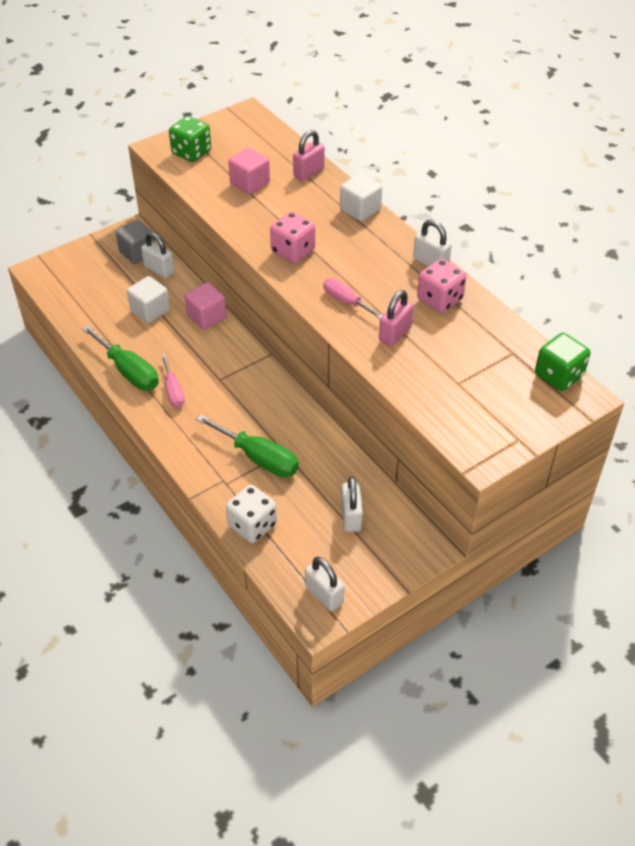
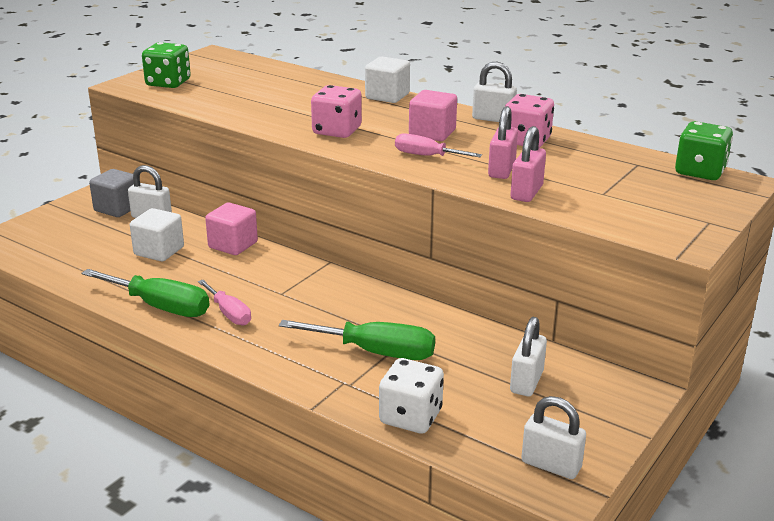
camera: 20 degrees left, 20 degrees down
pink cube [228,147,270,194] -> pink cube moved to [409,90,457,141]
pink padlock [293,130,325,181] -> pink padlock moved to [510,126,546,202]
white padlock [341,476,363,532] -> white padlock turned 45 degrees clockwise [510,317,547,396]

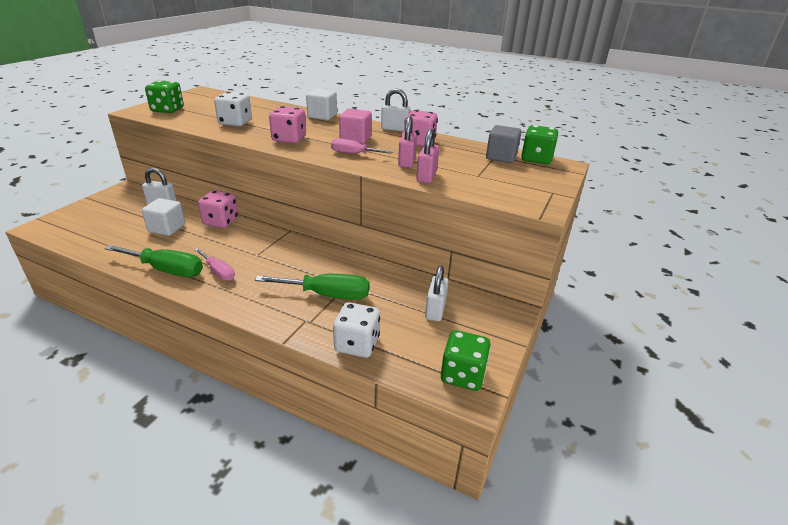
camera: 10 degrees left, 5 degrees up
grey cube [89,169,134,217] -> grey cube moved to [486,125,522,163]
pink cube [205,202,258,255] -> pink dice [198,190,239,228]
white padlock [521,396,586,479] -> green dice [441,330,491,391]
none -> white dice [214,92,252,126]

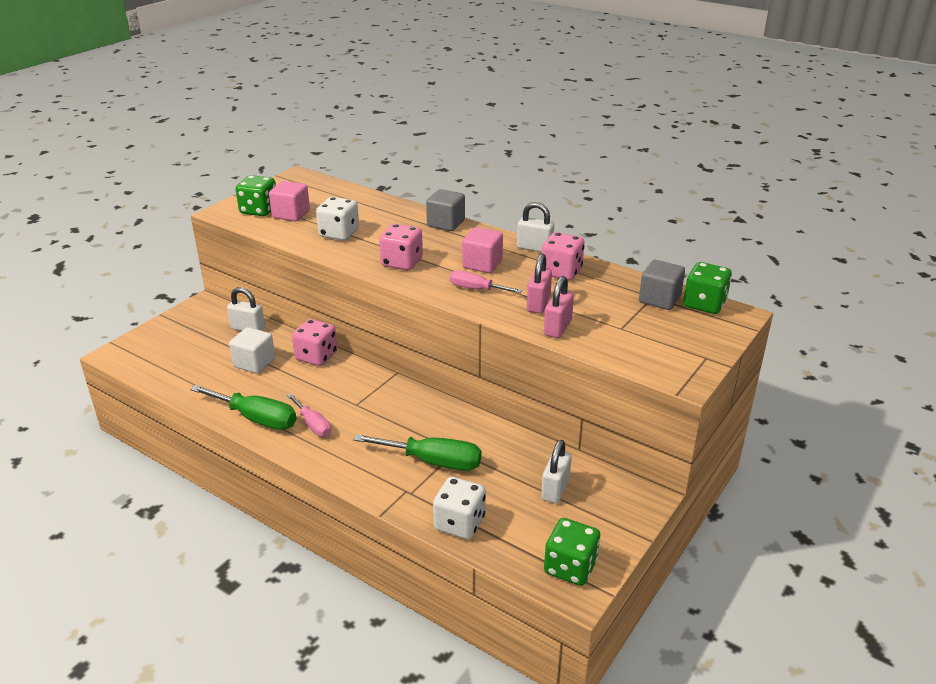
camera: 10 degrees right, 0 degrees up
white cube [306,89,337,120] -> grey cube [426,189,465,231]
none -> pink cube [269,181,310,221]

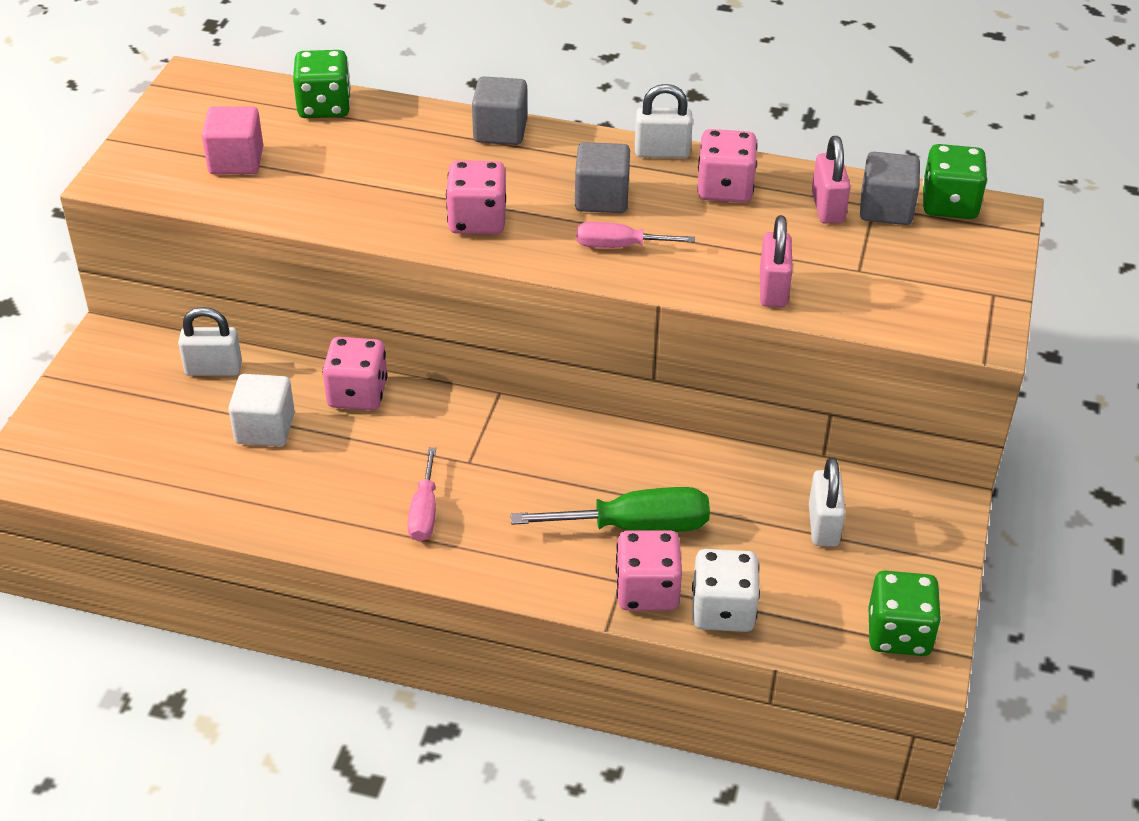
camera: 20 degrees left, 10 degrees up
green screwdriver [190,385,296,430] -> none
green dice [236,175,276,216] -> green dice moved to [293,50,351,118]
pink screwdriver [287,394,331,437] -> pink screwdriver turned 60 degrees clockwise [407,447,436,542]
white dice [316,197,359,241] -> none
pink cube [462,227,503,273] -> grey cube [575,142,630,213]
pink padlock [527,253,552,314] -> pink padlock moved to [812,136,851,224]
none -> pink dice [615,530,682,610]

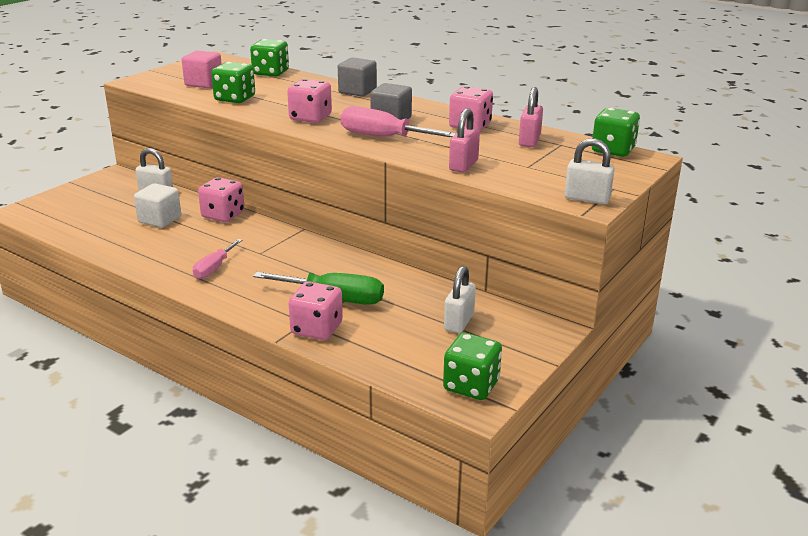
camera: 20 degrees right, 15 degrees down
pink screwdriver [576,222,695,248] -> pink screwdriver [340,106,456,137], size x1.61
white padlock [635,84,693,158] -> white padlock moved to [564,138,615,204]
white dice [692,549,760,632] -> none
grey cube [860,152,920,225] -> none
none -> green dice [211,62,255,103]

